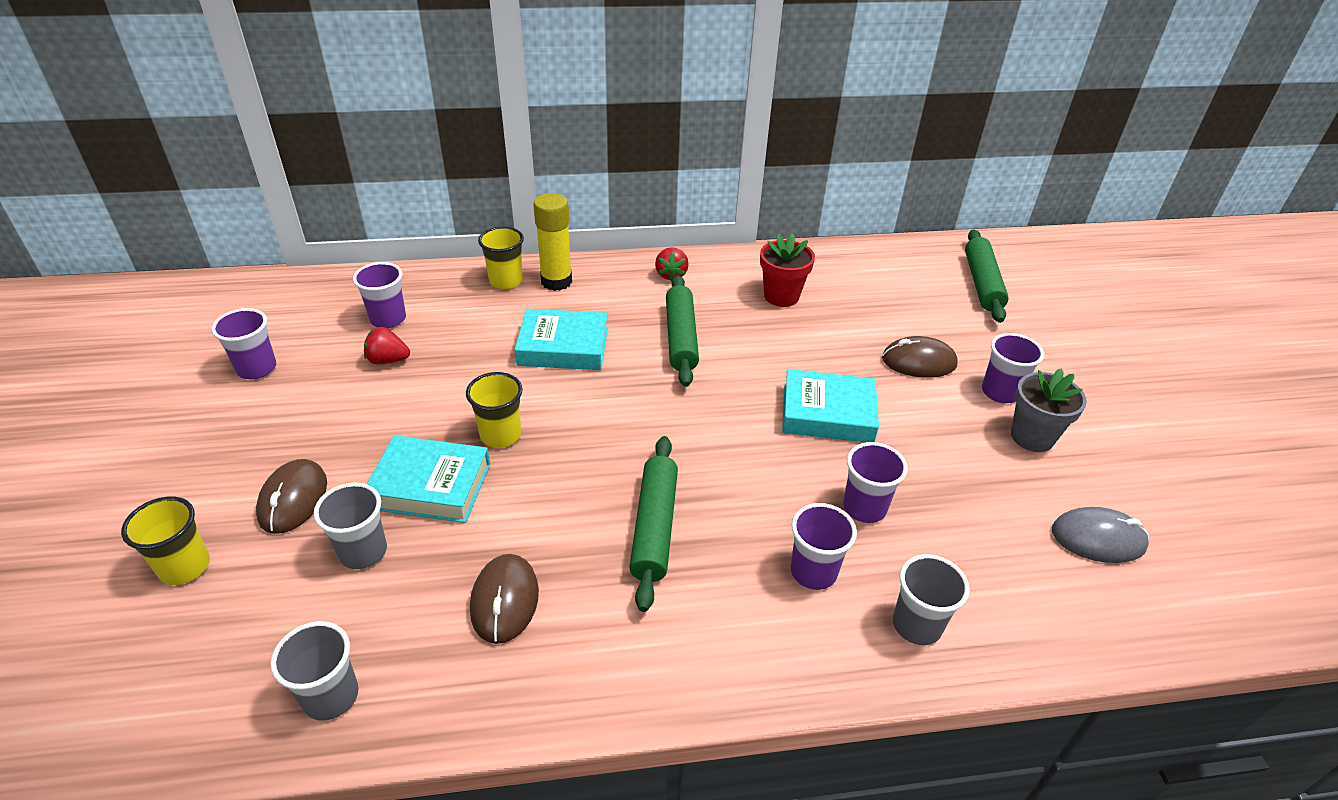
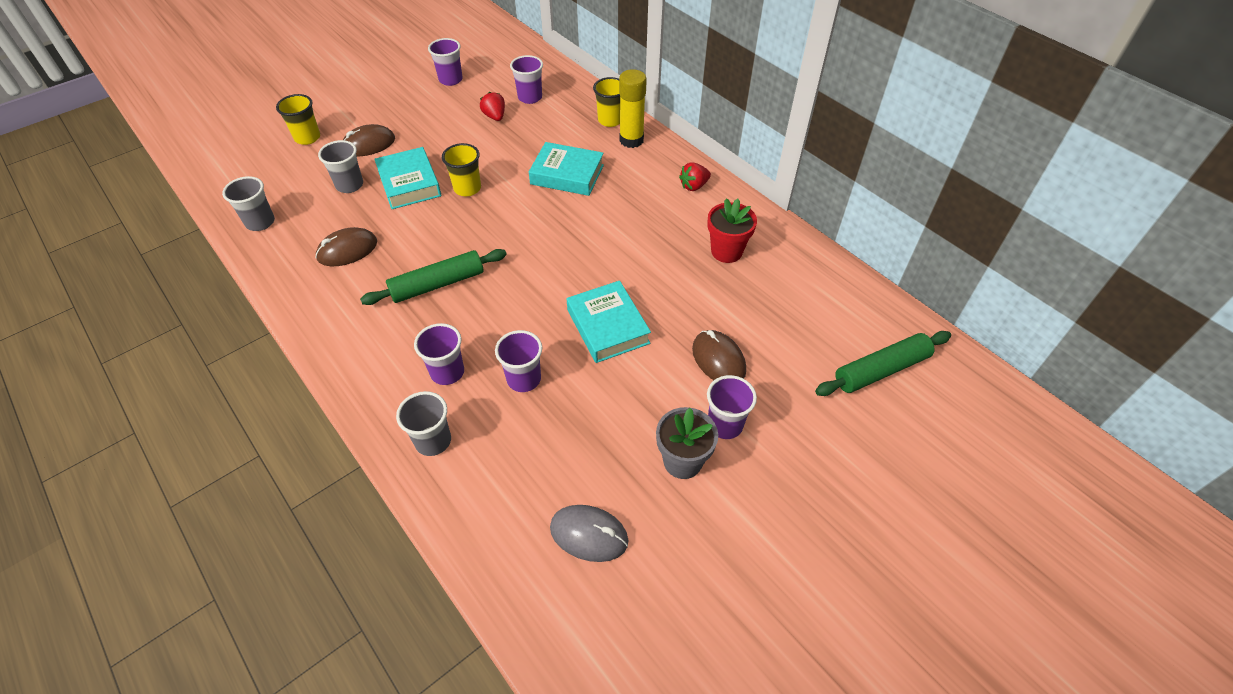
camera: 60 degrees right, 10 degrees up
turquoise book [515,309,608,370] -> turquoise book turned 45 degrees counterclockwise [529,142,604,196]
green rolling pin [666,275,699,387] -> none
grey mouse [1052,507,1149,563] -> grey mouse turned 45 degrees counterclockwise [550,505,629,562]

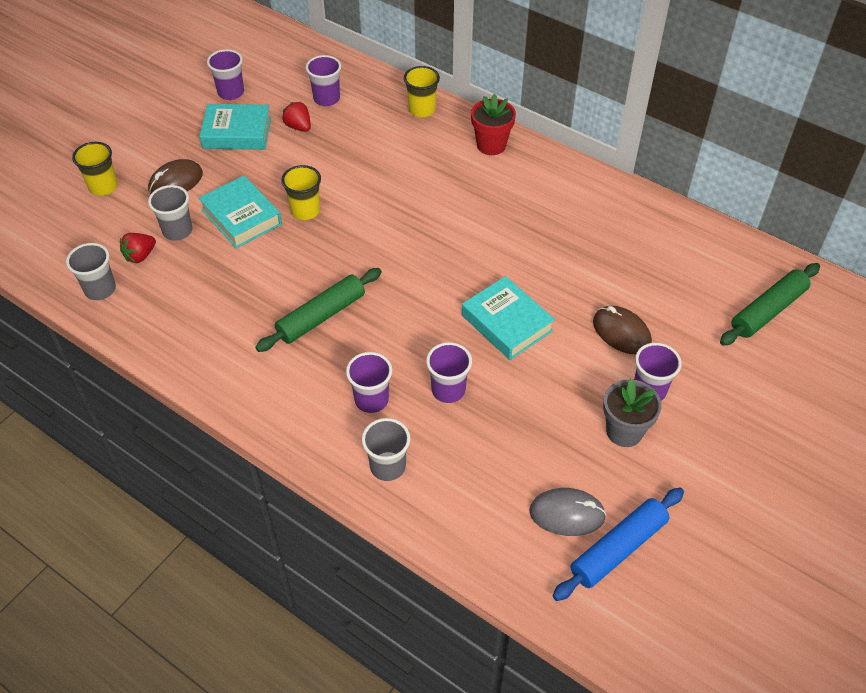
camera: 15 degrees left, 0 degrees up
brown mouse [316,227,377,266] -> none
turquoise book [529,142,604,196] -> turquoise book moved to [199,104,271,150]
yellow glue stick [619,69,647,148] -> none
red strawberry [679,162,711,191] -> red strawberry moved to [120,233,156,263]
red flower pot [707,198,757,263] -> red flower pot moved to [471,94,516,155]
none -> blue rolling pin [553,488,684,601]

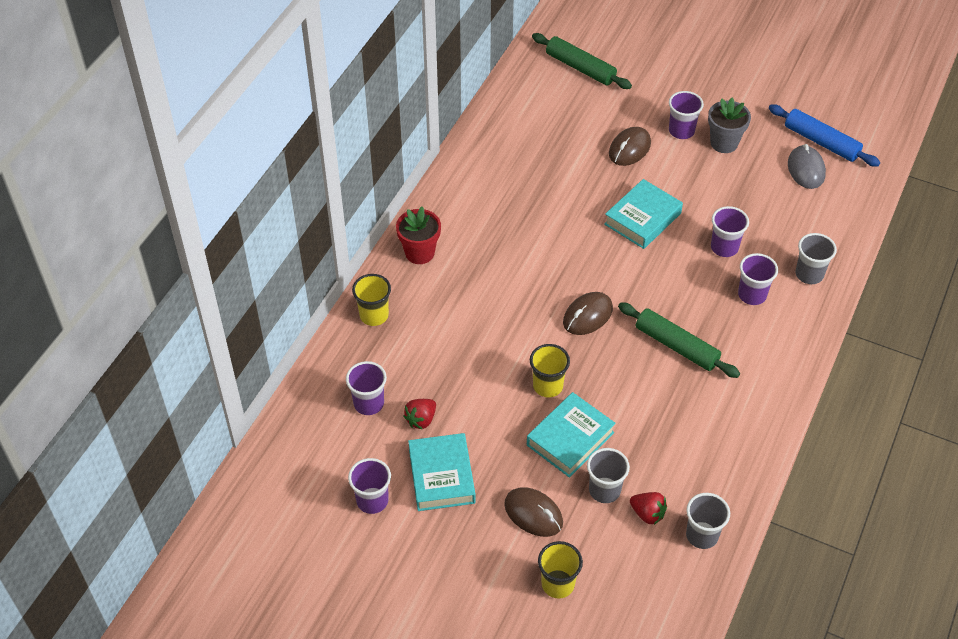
camera: 100 degrees left, 0 degrees up
none -> brown mouse [563,292,613,335]

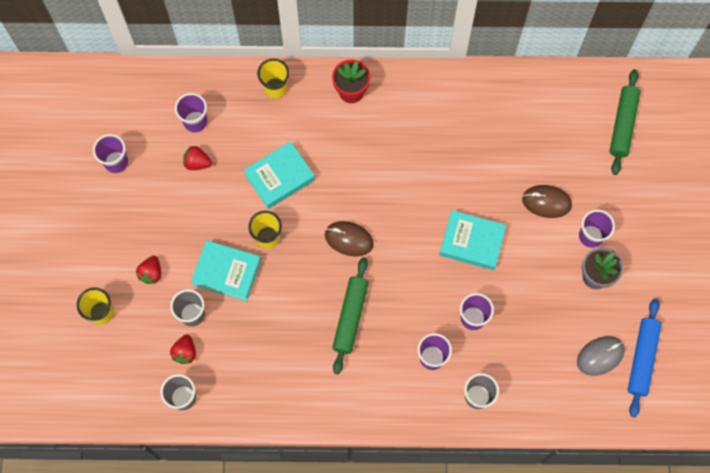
camera: 65 degrees right, 20 degrees up
turquoise book [408,433,476,511] -> turquoise book moved to [244,141,315,209]
brown mouse [504,487,563,537] -> red strawberry [136,256,161,284]

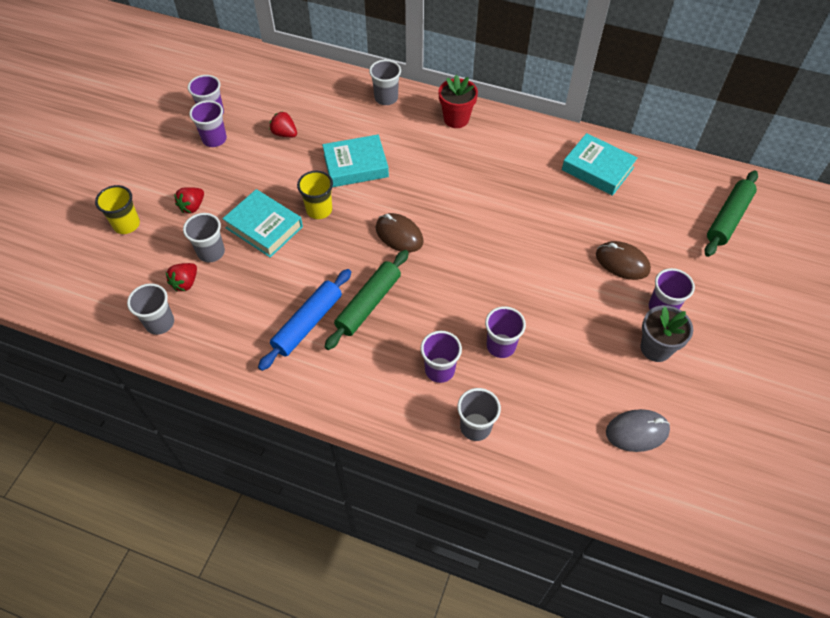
camera: 20 degrees right, 15 degrees down
purple cup [175,93,207,132] -> purple cup moved to [189,100,227,147]
yellow cup [257,59,289,98] -> grey cup [369,60,401,105]
turquoise book [439,210,506,270] -> turquoise book moved to [562,133,637,196]
blue rolling pin [628,298,662,417] -> blue rolling pin moved to [258,269,351,371]

